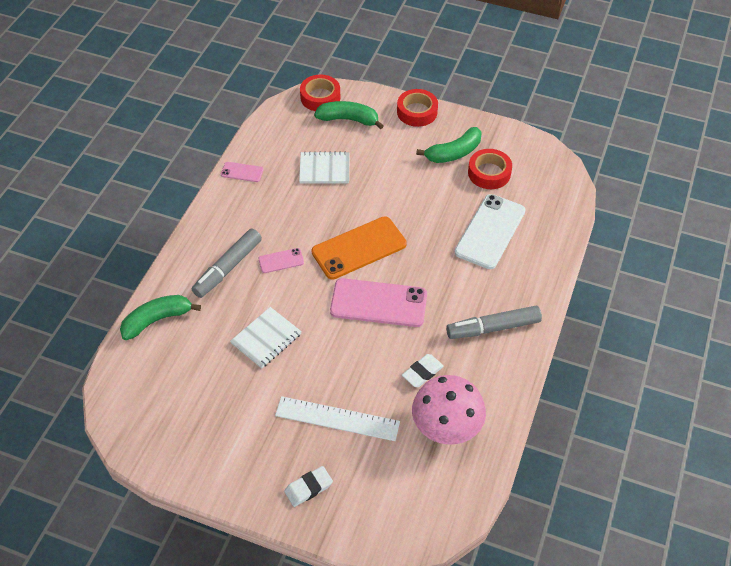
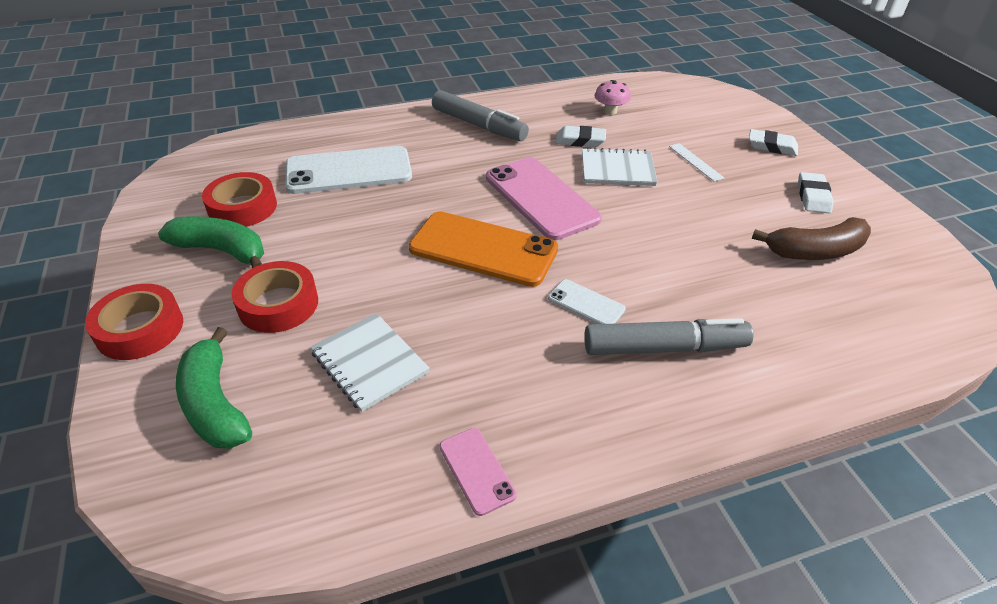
camera: 130 degrees left, 10 degrees down
green banana [120,295,201,340] -> none
white notebook [230,307,302,369] -> white notebook moved to [582,147,658,186]
pink phone [259,248,304,273] -> white phone [548,279,626,324]
white ruler [275,396,400,441] -> white ruler [669,143,724,182], size x0.50
red tape [300,75,340,111] -> red tape moved to [232,261,318,333]
pink mushroom [412,375,486,445] -> pink mushroom [594,80,631,114], size x0.48
none -> brown banana [752,217,871,260]
none -> white eraser [798,172,834,213]

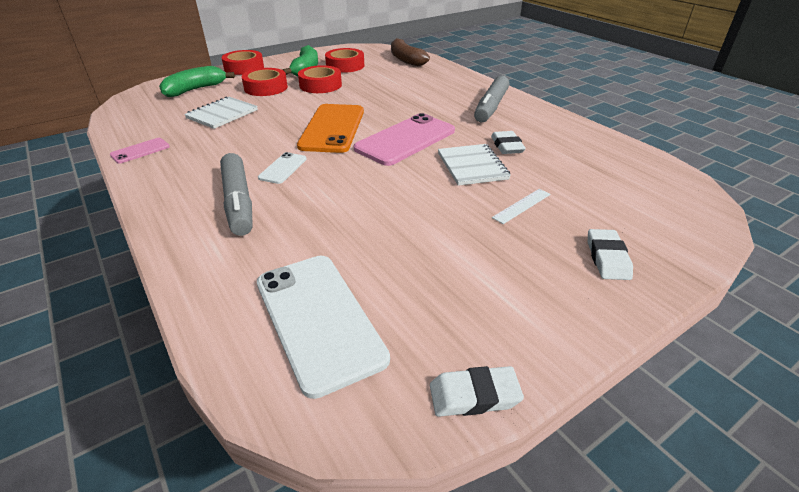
camera: 75 degrees right, 5 degrees down
white phone [285,146,412,194] -> white phone moved to [257,256,390,399]
pink mushroom [594,80,631,114] -> none
brown banana [752,217,871,260] -> brown banana moved to [391,38,430,66]
white eraser [798,172,834,213] -> white eraser moved to [430,366,524,417]
none -> red tape [298,65,342,93]

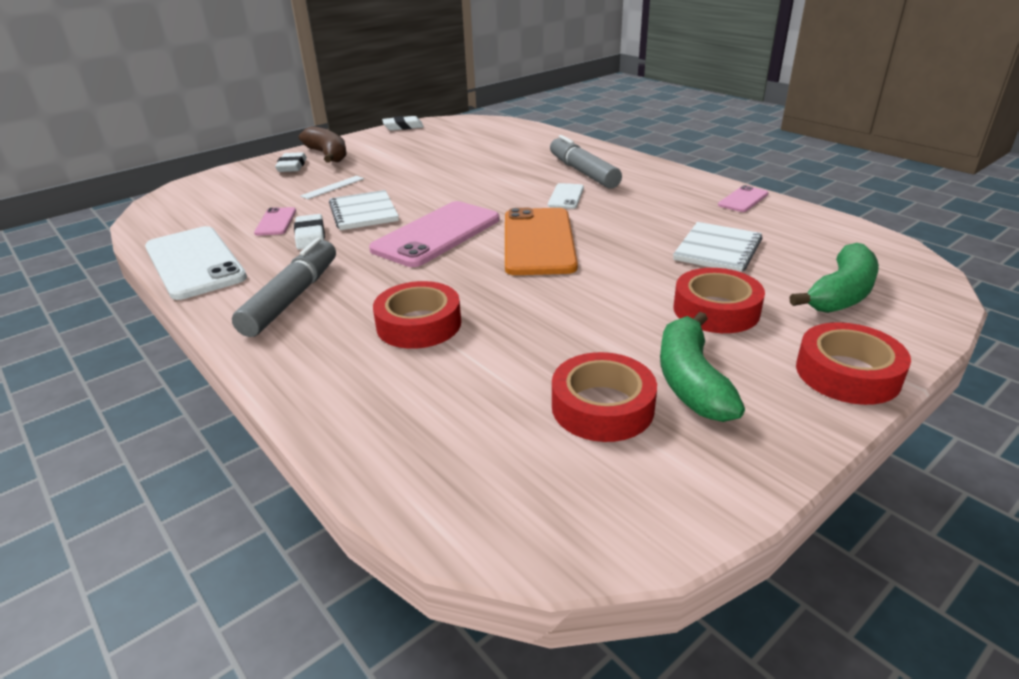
camera: 175 degrees right, 5 degrees down
white phone [257,256,390,399] -> white phone moved to [145,226,247,300]
red tape [298,65,342,93] -> red tape moved to [373,281,461,349]
brown banana [391,38,430,66] -> brown banana moved to [299,126,347,163]
none -> pink phone [254,207,296,236]

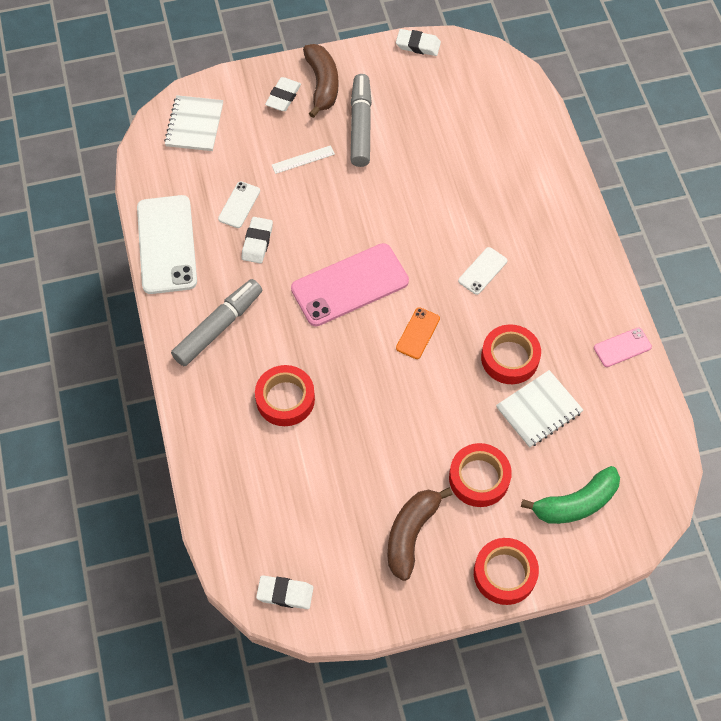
camera: 25 degrees right, 30 degrees up
pink phone [254,207,296,236] -> white phone [218,181,260,228]
white notebook [329,190,399,230] -> white notebook moved to [164,95,223,151]
orange phone [505,208,578,275] -> orange phone [396,307,440,359], size x0.48
grey marker [550,135,622,189] -> grey marker moved to [351,74,372,167]
red tape [552,352,657,442] -> red tape moved to [481,324,541,384]
green banana [660,312,745,422] -> brown banana [388,487,453,581]
none -> white eraser [256,575,314,609]

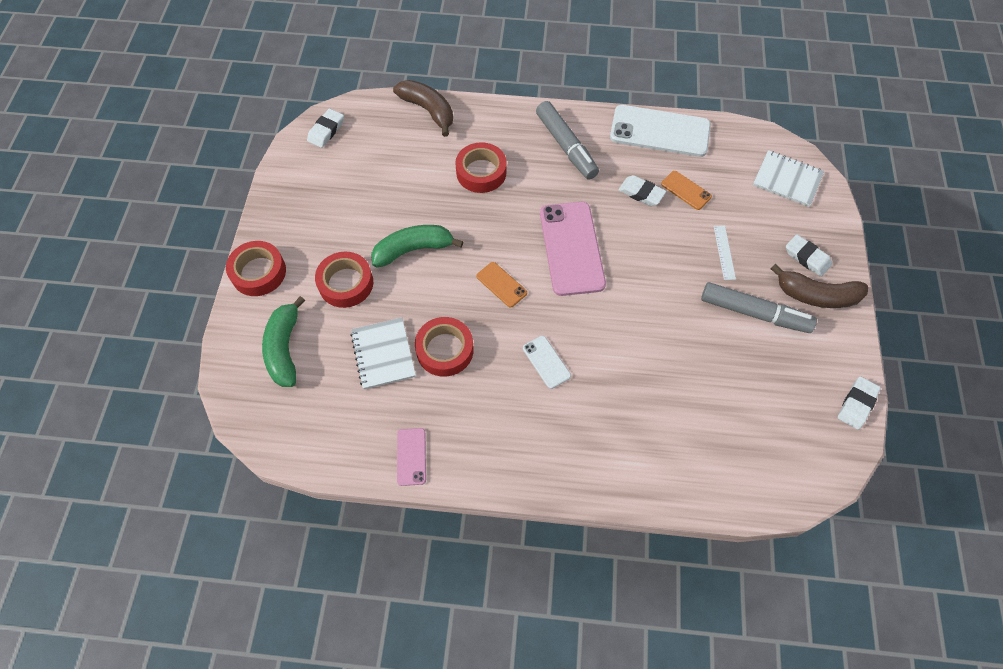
camera: 110 degrees right, 0 degrees up
white phone [218,181,260,228] -> orange phone [661,171,712,210]
brown banana [388,487,453,581] -> brown banana moved to [393,80,453,137]
none -> green banana [371,225,463,267]

